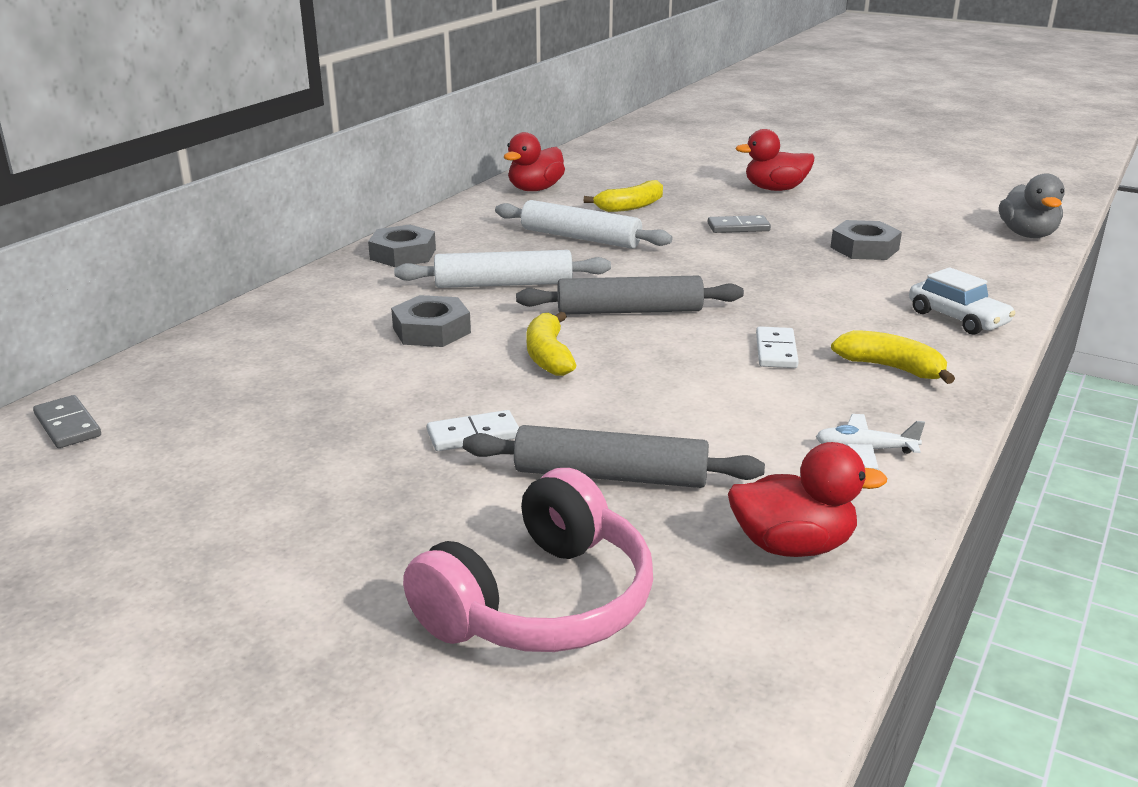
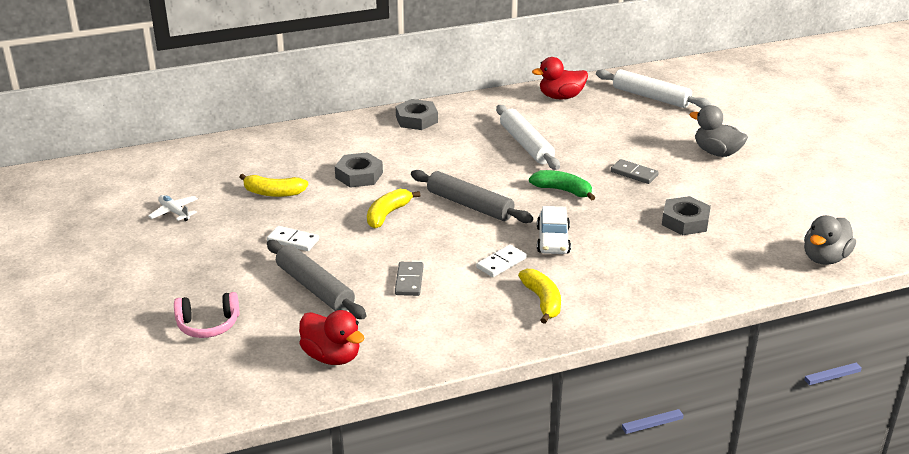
camera: 40 degrees right, 5 degrees up
grey domino [33,395,101,448] -> grey domino moved to [395,262,424,296]
white rolling pin [394,250,611,288] -> white rolling pin moved to [596,69,711,108]
pink headphones [403,468,653,652] -> pink headphones [174,292,239,338], size x0.59
yellow banana [584,180,663,212] -> yellow banana moved to [239,174,308,197]
red duck [735,129,815,191] -> grey duck [690,105,748,157]
white plane [816,414,925,470] -> white plane moved to [148,195,198,221]
white car [909,267,1016,335] -> white car moved to [537,206,571,254]
none -> green banana [529,170,595,201]

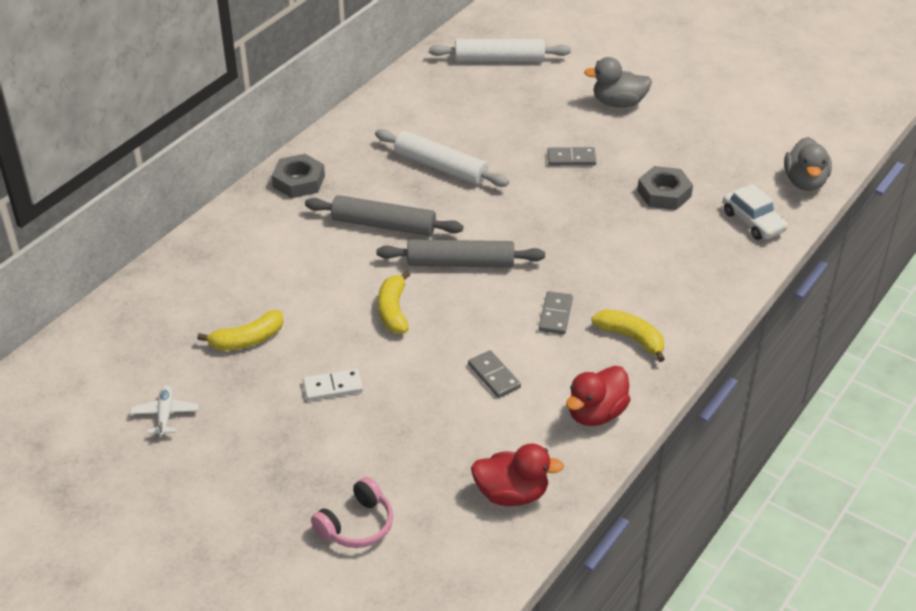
camera: 35 degrees left, 10 degrees up
white plane [148,195,198,221] -> white plane turned 75 degrees clockwise [130,385,199,437]
grey rolling pin [267,240,366,319] -> grey rolling pin moved to [305,195,463,236]
grey nut [335,152,383,188] -> none
white domino [476,245,527,277] -> grey domino [539,291,573,335]
green banana [529,170,595,201] -> none
red duck [532,57,588,99] -> red duck moved to [566,366,631,426]
white car [537,206,571,254] -> white car moved to [723,184,788,240]

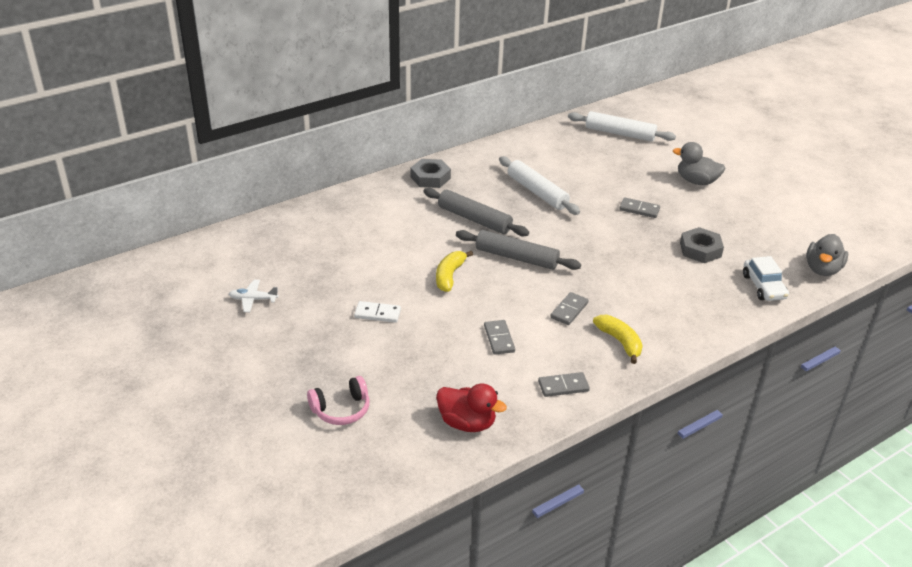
camera: 20 degrees right, 5 degrees down
white plane [130,385,199,437] -> white plane turned 105 degrees counterclockwise [229,280,279,312]
yellow banana [197,310,284,351] -> none
red duck [566,366,631,426] -> grey domino [538,372,590,397]

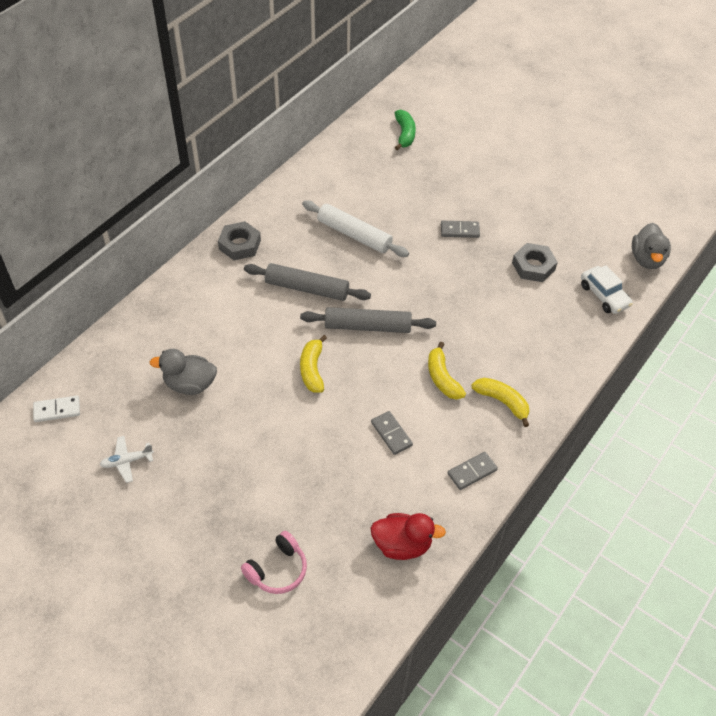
camera: 20 degrees left, 15 degrees up
white domino [354,301,401,323] -> white domino moved to [33,396,80,422]
grey domino [550,292,589,325] -> yellow banana [428,342,466,400]
white rolling pin [568,111,676,142] -> green banana [395,110,416,150]
grey duck [673,142,726,185] -> grey duck moved to [150,349,217,395]

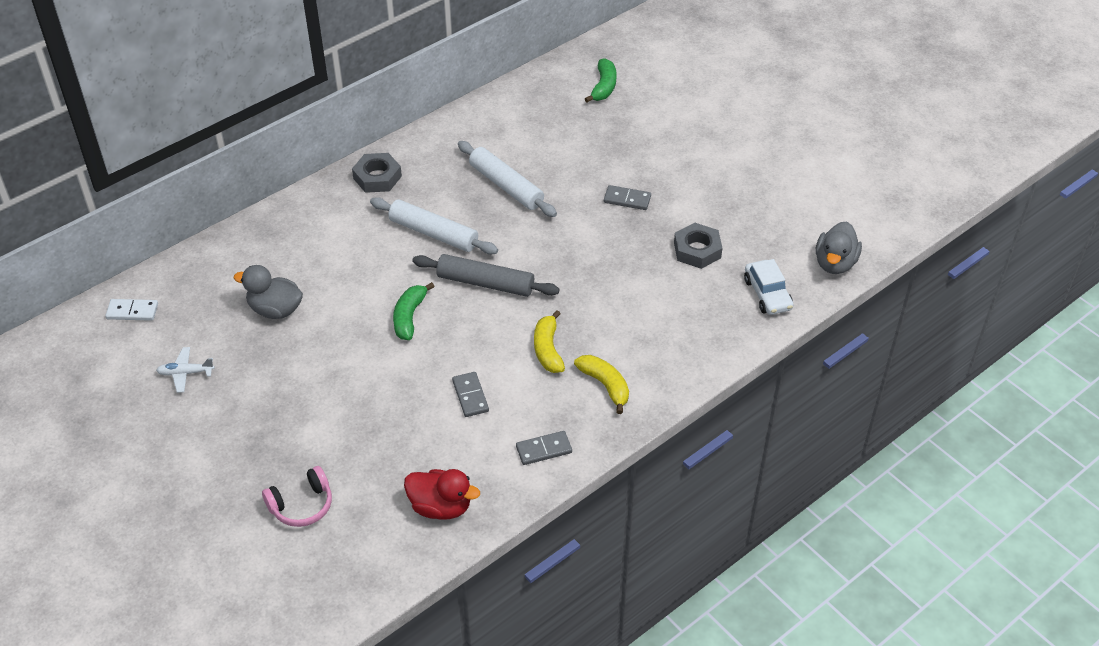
camera: 15 degrees right, 5 degrees down
grey rolling pin [244,263,371,301] -> white rolling pin [370,197,498,255]
yellow banana [300,335,327,393] -> green banana [393,282,435,340]

